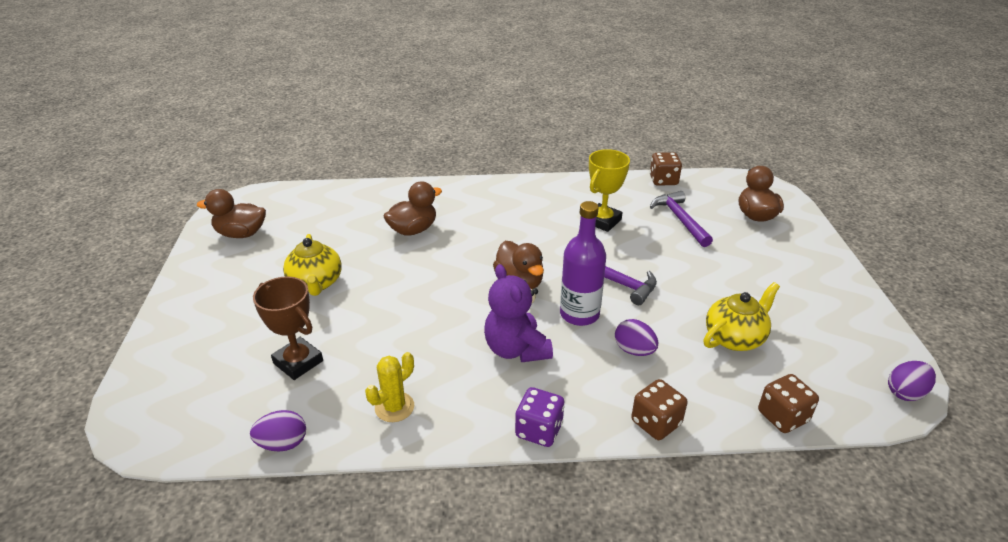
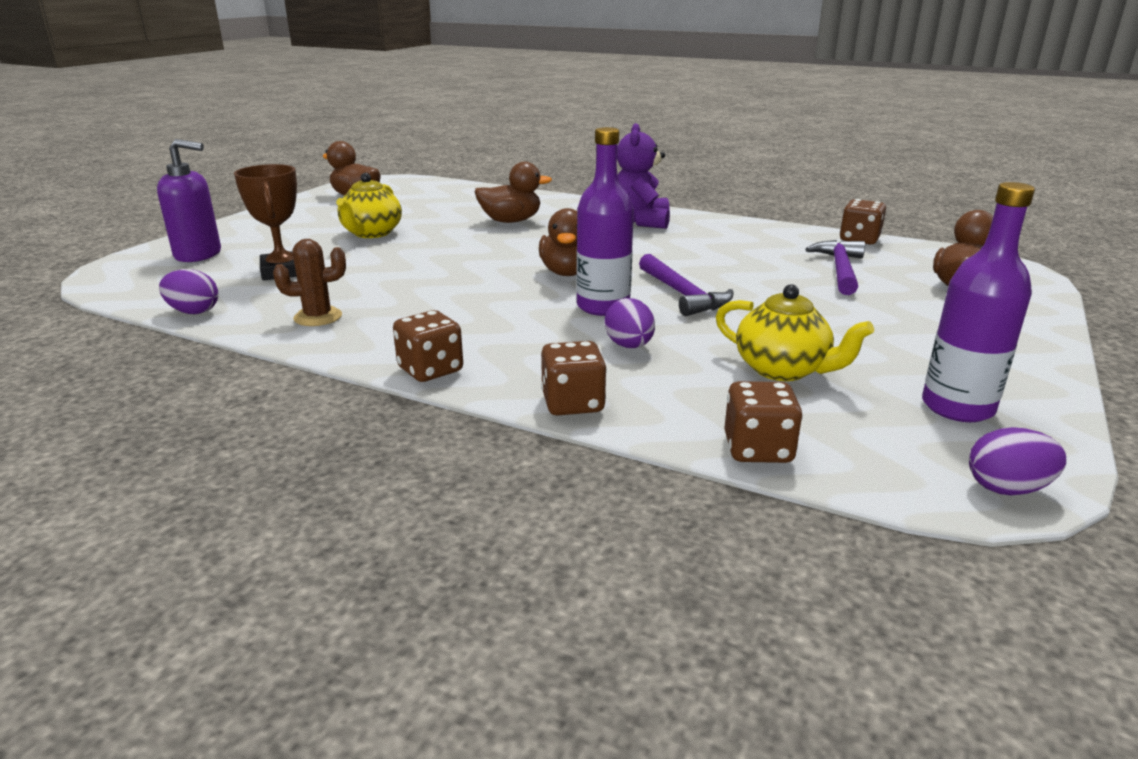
camera: 30 degrees right, 10 degrees down
yellow cactus [365,352,414,422] -> brown cactus [273,239,346,326]
purple teddy bear [484,264,553,362] -> purple teddy bear moved to [617,123,670,229]
purple dice [515,387,565,447] -> brown dice [393,310,463,382]
yellow trophy [589,149,630,232] -> none
yellow teapot [704,282,780,351] -> yellow teapot turned 45 degrees clockwise [716,284,874,381]
none -> purple soap dispenser [157,139,221,262]
none -> purple bottle [922,182,1035,422]

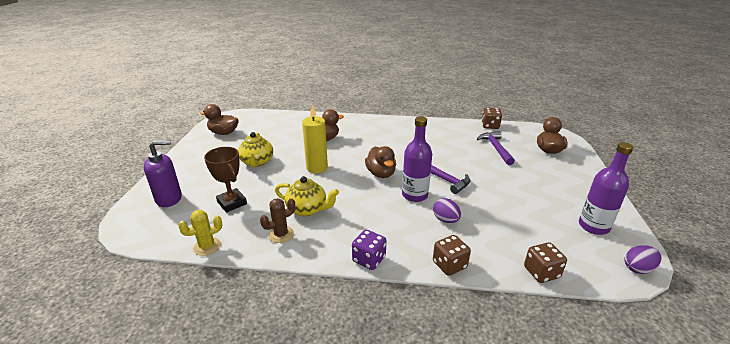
camera: 20 degrees left, 5 degrees up
purple egg [159,269,218,314] -> yellow cactus [178,210,222,256]
brown dice [393,310,463,382] -> purple dice [352,230,386,270]
purple teddy bear [617,123,670,229] -> none
yellow teapot [716,284,874,381] -> yellow teapot moved to [275,176,339,216]
none -> yellow candle [302,105,328,173]

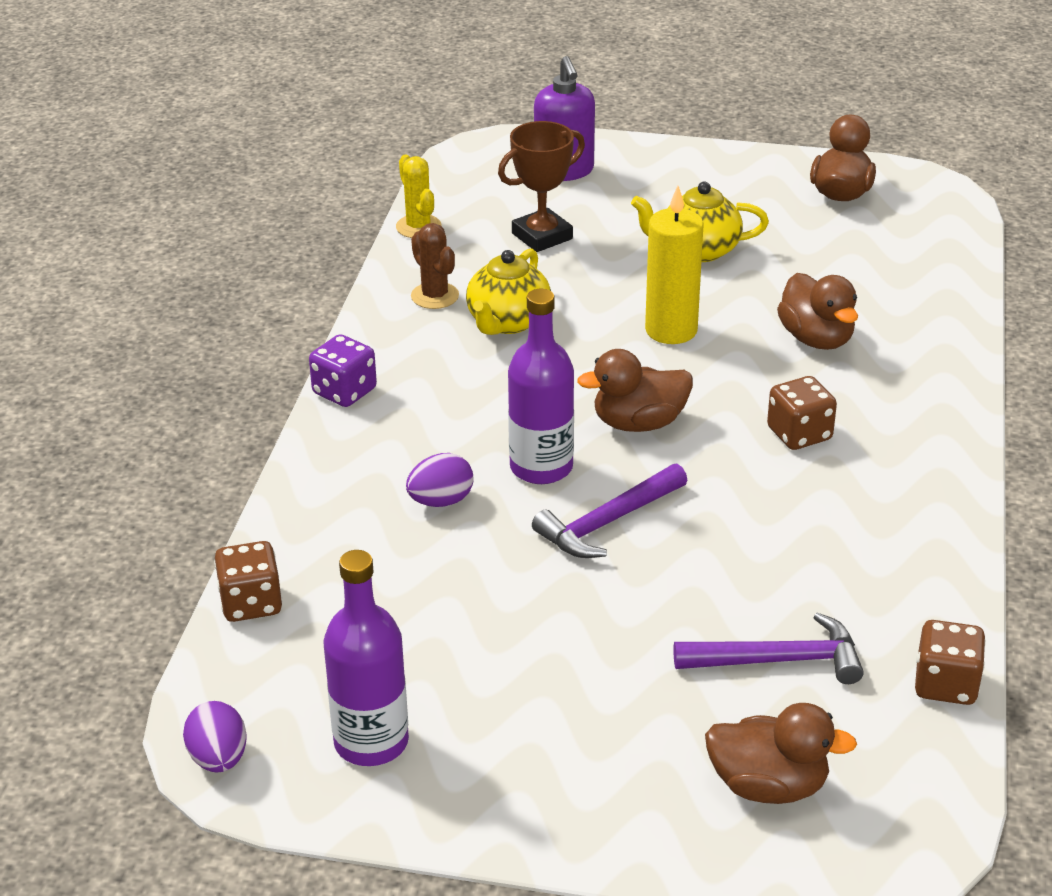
camera: 95 degrees right, 5 degrees up
brown dice [433,235,471,276] -> brown dice moved to [767,376,837,450]

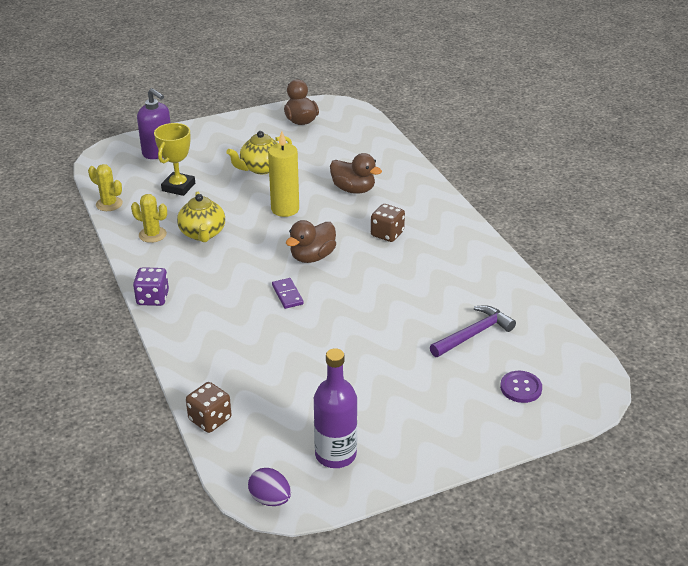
camera: 35 degrees left, 0 degrees up
purple egg [406,453,474,507] -> none
brown cactus [411,223,459,309] -> yellow cactus [131,194,167,243]
brown trophy [498,121,585,252] -> yellow trophy [154,123,195,196]
purple bottle [508,289,574,484] -> purple domino [272,278,304,309]
purple hammer [532,464,688,558] -> none
brown duck [705,703,857,804] -> purple button [500,371,542,403]
brown dice [915,620,986,705] -> none

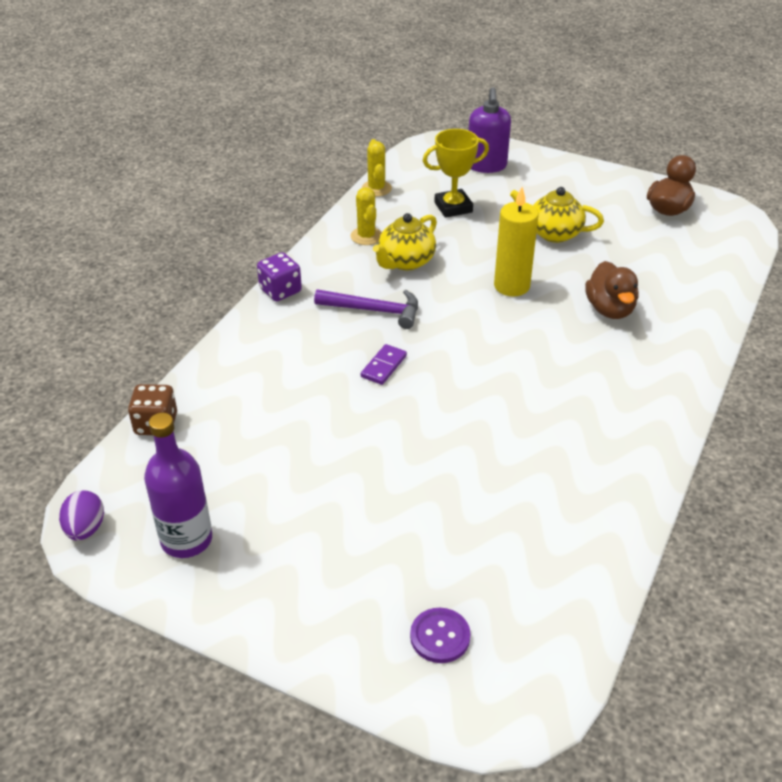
camera: 50 degrees right, 5 degrees up
brown duck [286,220,336,263] -> none
brown dice [371,204,405,242] -> none
purple hammer [430,305,516,357] -> purple hammer moved to [314,289,418,329]

